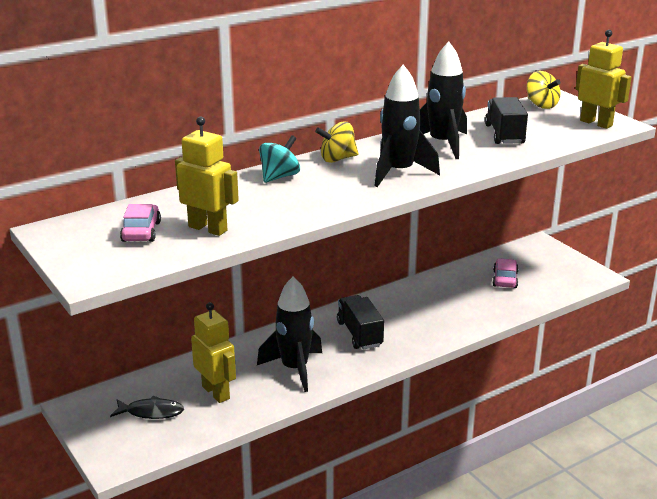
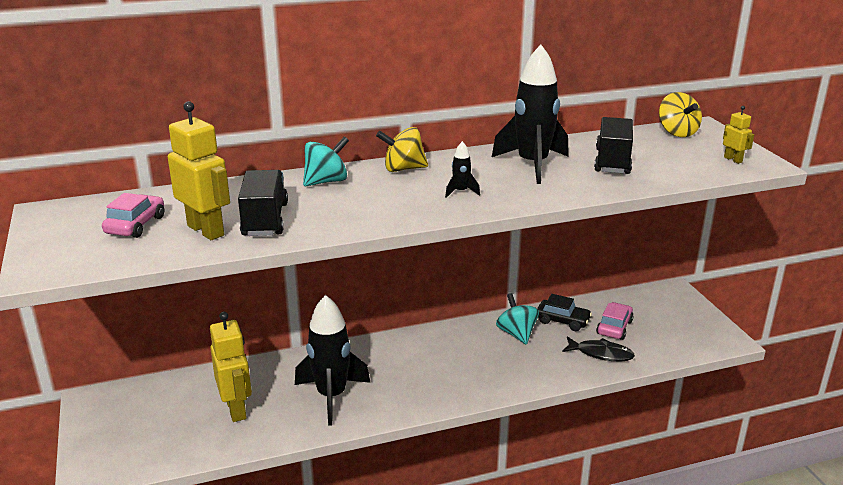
camera: 15 degrees right, 0 degrees up
black fish [110,396,184,419] -> black fish moved to [562,336,635,362]
black truck [337,295,384,350] -> black truck moved to [238,170,288,236]
black rocket [375,65,440,187] -> black rocket [445,141,480,198], size x0.42
yellow robot [576,30,632,129] -> yellow robot [723,106,754,164], size x0.50
none -> turquoise spinning top [496,293,539,344]
none -> black car [537,294,592,331]

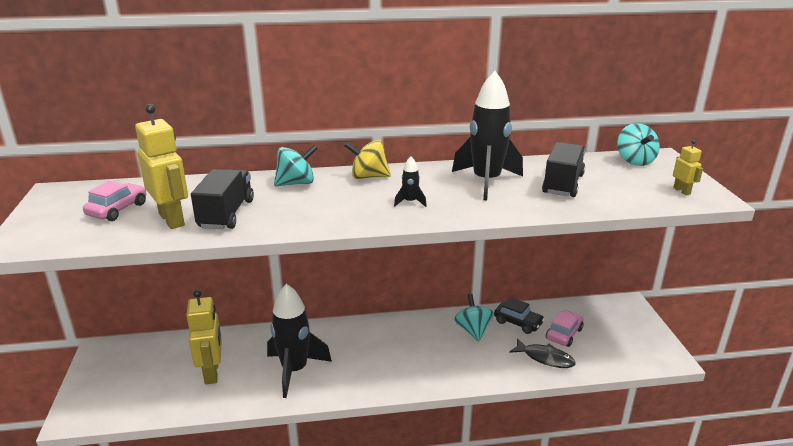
camera: 10 degrees right, 0 degrees up
yellow spinning top [659,92,702,137] -> turquoise spinning top [617,123,660,166]

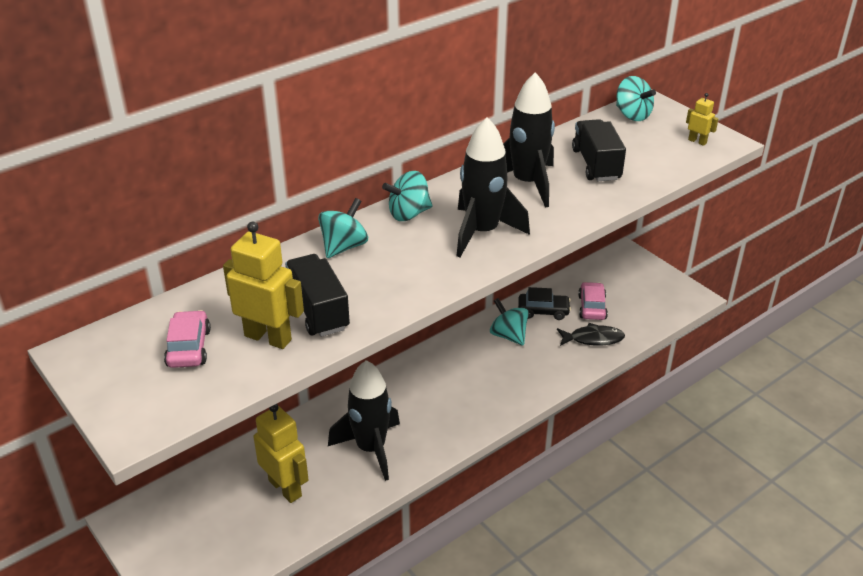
camera: 30 degrees left, 10 degrees up
yellow spinning top [344,140,391,179] -> turquoise spinning top [382,171,433,221]
black rocket [394,156,427,207] -> black rocket [457,117,530,257], size x2.39

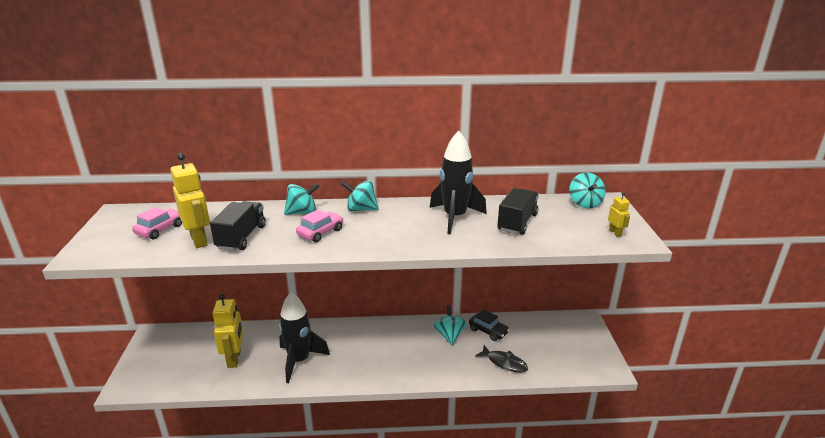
camera: 35 degrees right, 10 degrees down
black rocket [457,117,530,257] -> none
pink car [578,282,608,320] -> pink car moved to [296,210,343,242]

